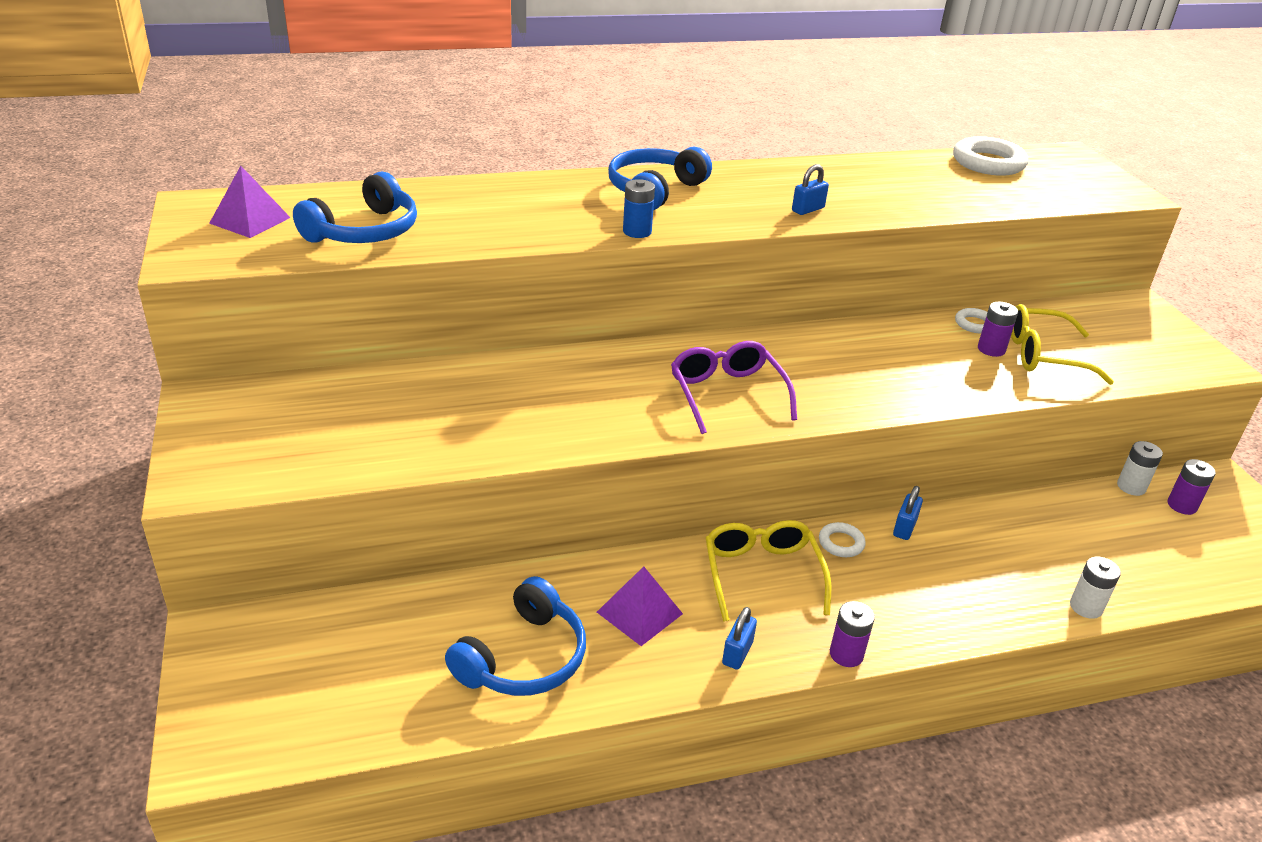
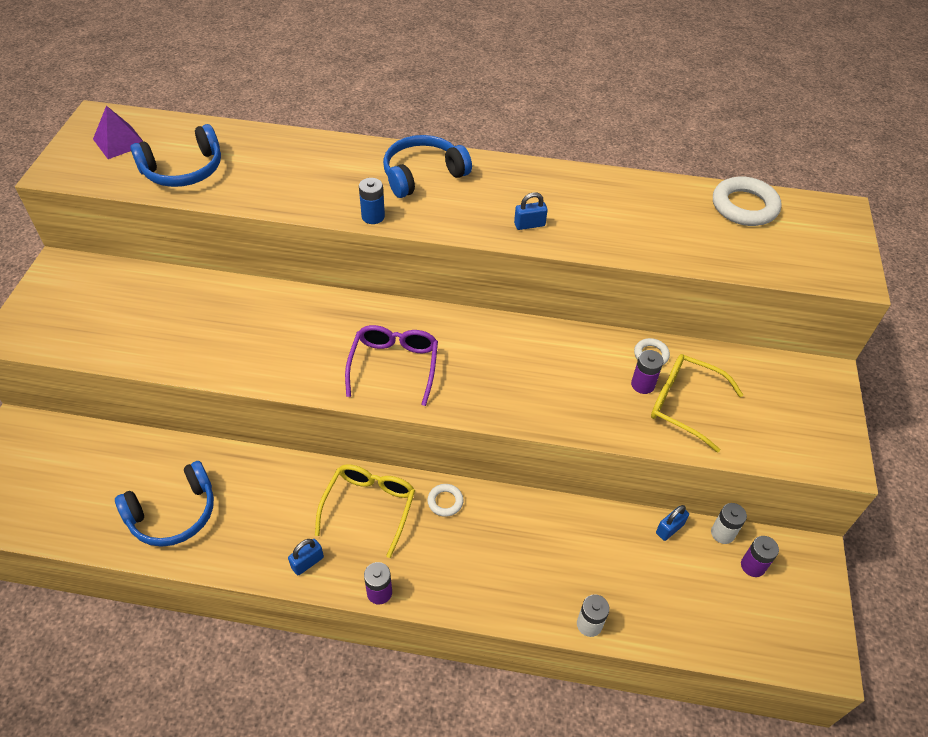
camera: 25 degrees right, 15 degrees up
purple pyramid [597,566,683,646] -> none
blue padlock [893,486,923,540] -> blue padlock moved to [656,505,689,541]

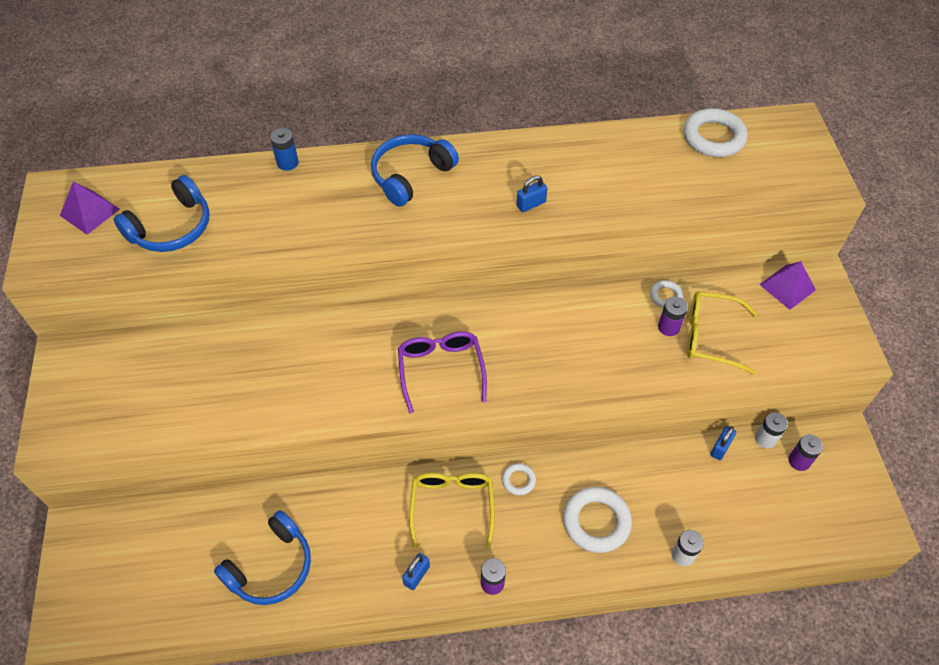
camera: 15 degrees left, 5 degrees up
blue battery [359,178,385,224] -> blue battery moved to [270,128,299,171]
none -> white ring [563,487,632,553]
none -> purple pyramid [759,261,816,310]

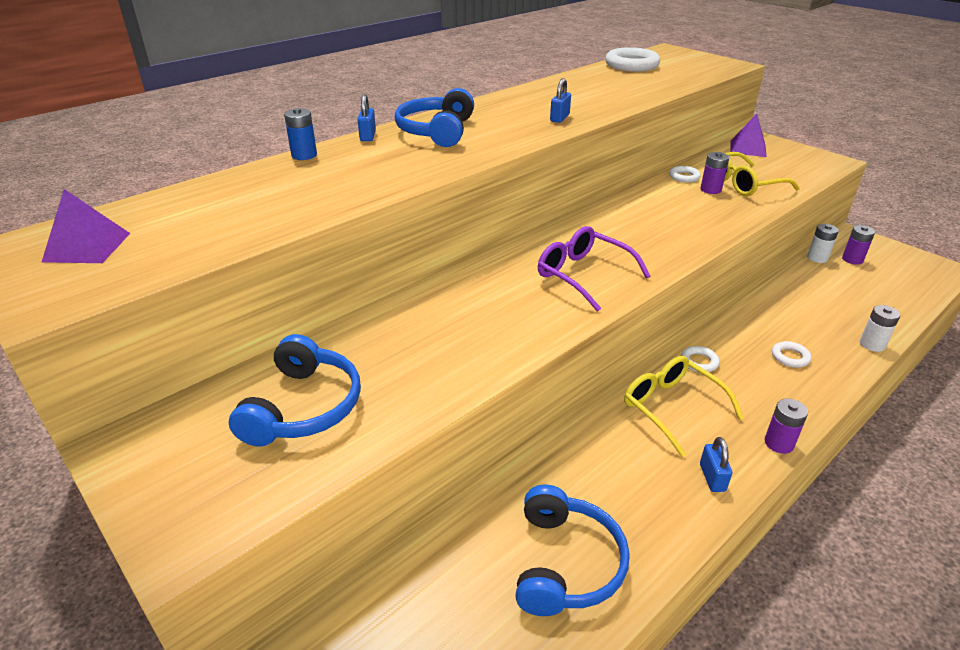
camera: 35 degrees left, 20 degrees down
blue headphones [114,175,210,252] -> blue headphones moved to [229,334,361,447]
white ring [563,487,632,553] -> white ring [772,341,812,368], size x0.51
blue padlock [710,426,736,460] -> blue padlock moved to [358,94,376,141]

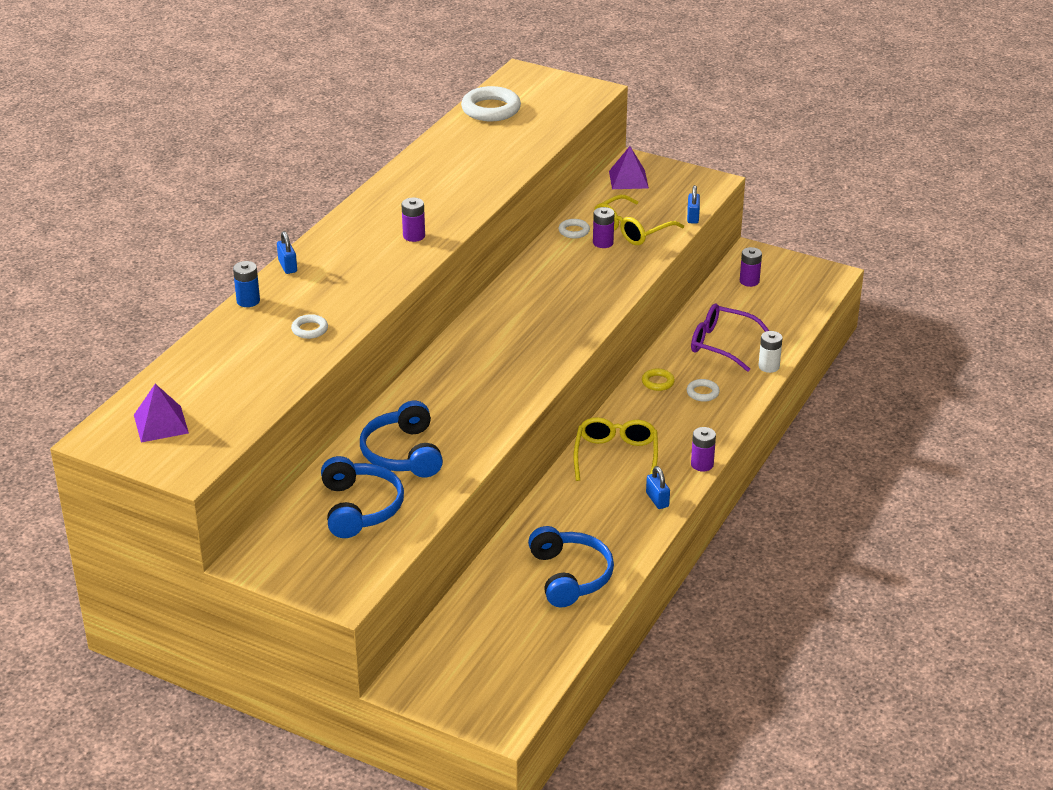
camera: 20 degrees left, 0 degrees up
blue headphones [394,88,474,147] -> blue headphones moved to [360,401,443,478]
purple glasses [538,226,650,312] -> purple glasses moved to [691,304,769,372]
blue padlock [550,78,571,123] -> blue padlock moved to [687,185,700,224]
yellow glasses [624,356,744,457] -> yellow glasses turned 60 degrees clockwise [574,417,658,481]
white ring [681,346,720,372] -> white ring moved to [291,314,328,339]
white battery [807,224,839,263] -> none
none -> purple battery [401,198,425,242]
none -> yellow ring [642,368,675,391]

